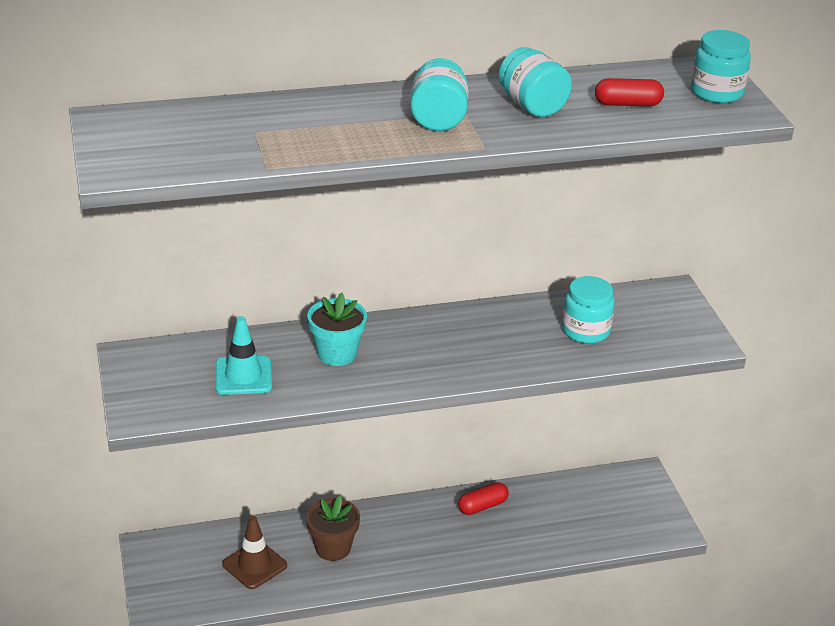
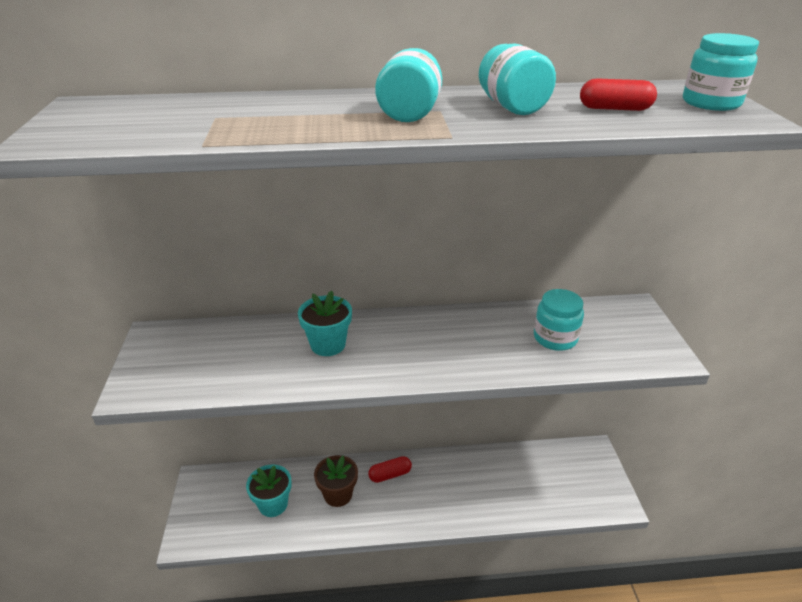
camera: 10 degrees right, 0 degrees up
turquoise traffic cone [215,316,272,395] -> none
brown traffic cone [222,516,287,589] -> turquoise flower pot [246,464,291,517]
red capsule [458,482,509,515] -> red capsule moved to [368,456,412,483]

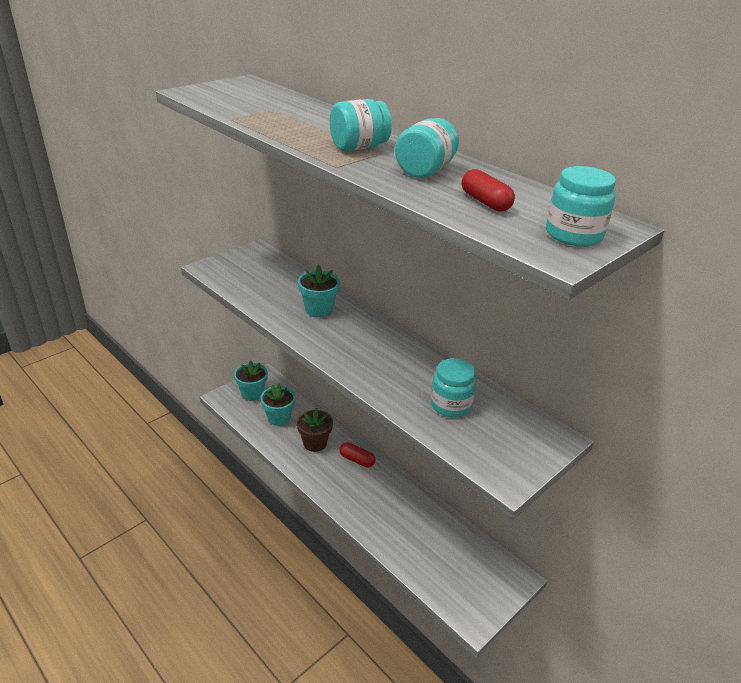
camera: 50 degrees right, 0 degrees up
none -> turquoise flower pot [234,360,268,401]

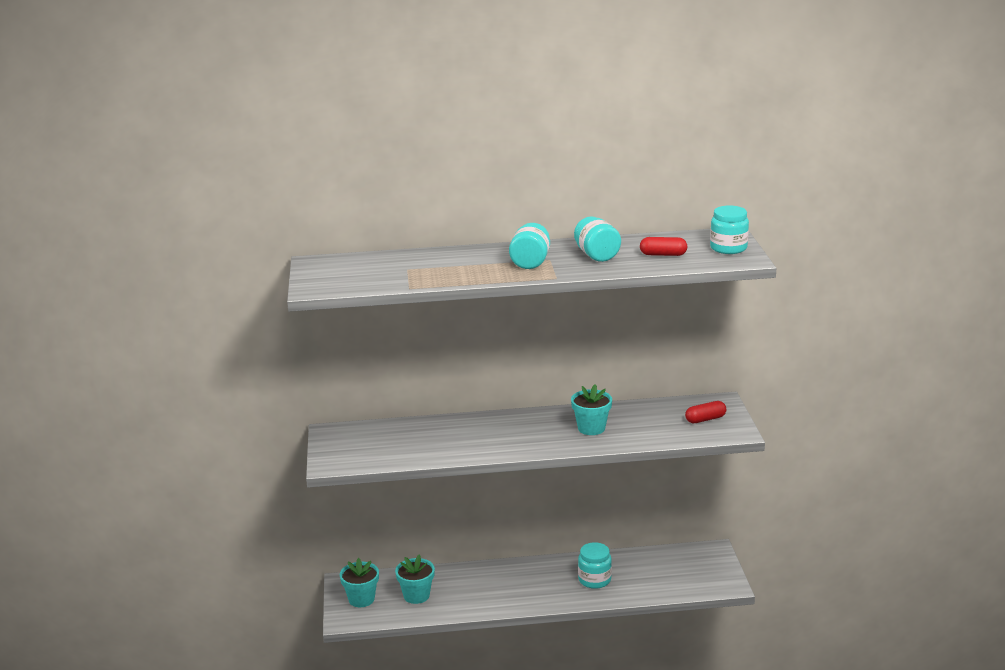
camera: 50 degrees left, 10 degrees down
brown flower pot [297,408,333,452] -> none
turquoise flower pot [298,265,340,318] -> turquoise flower pot moved to [571,384,612,435]
red capsule [339,442,375,468] -> red capsule moved to [685,401,726,423]
turquoise jar [430,358,477,417] -> turquoise jar moved to [578,542,612,589]

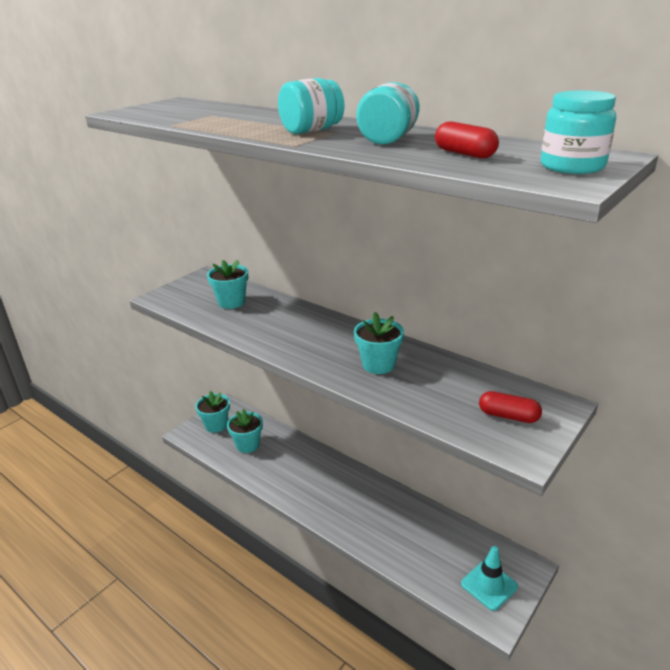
camera: 45 degrees right, 5 degrees up
turquoise jar [578,542,612,589] -> none
none -> turquoise flower pot [207,260,248,309]
none -> turquoise traffic cone [461,546,518,611]

